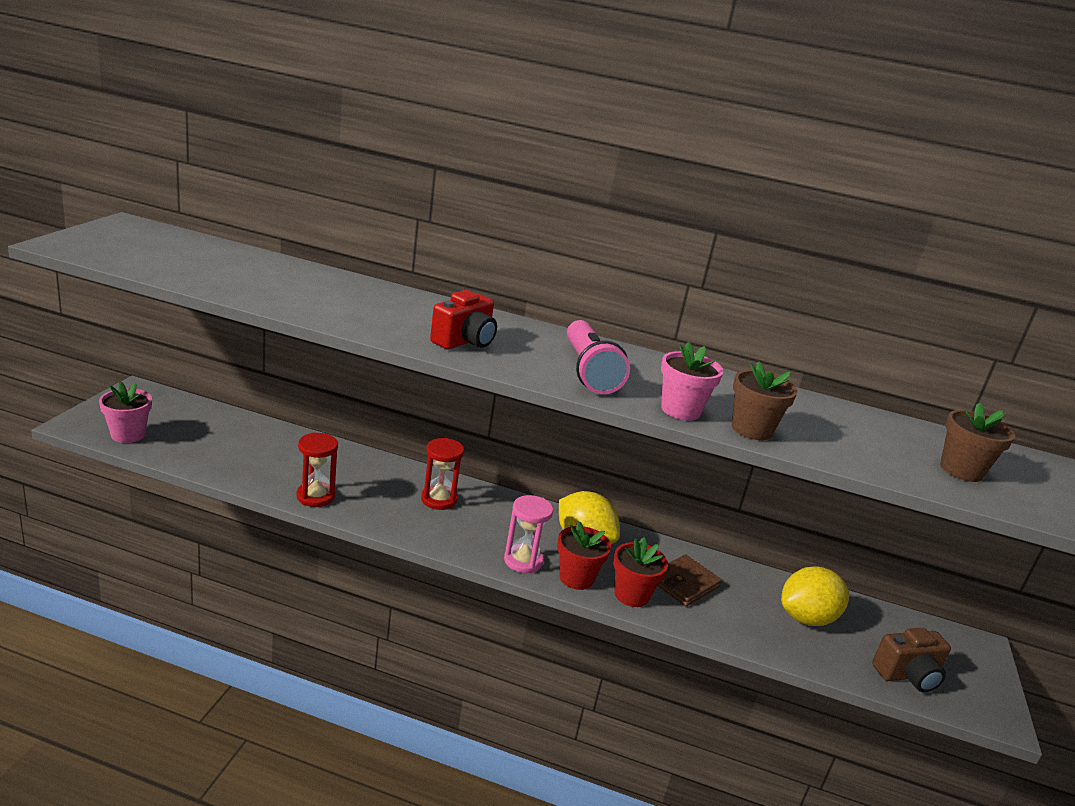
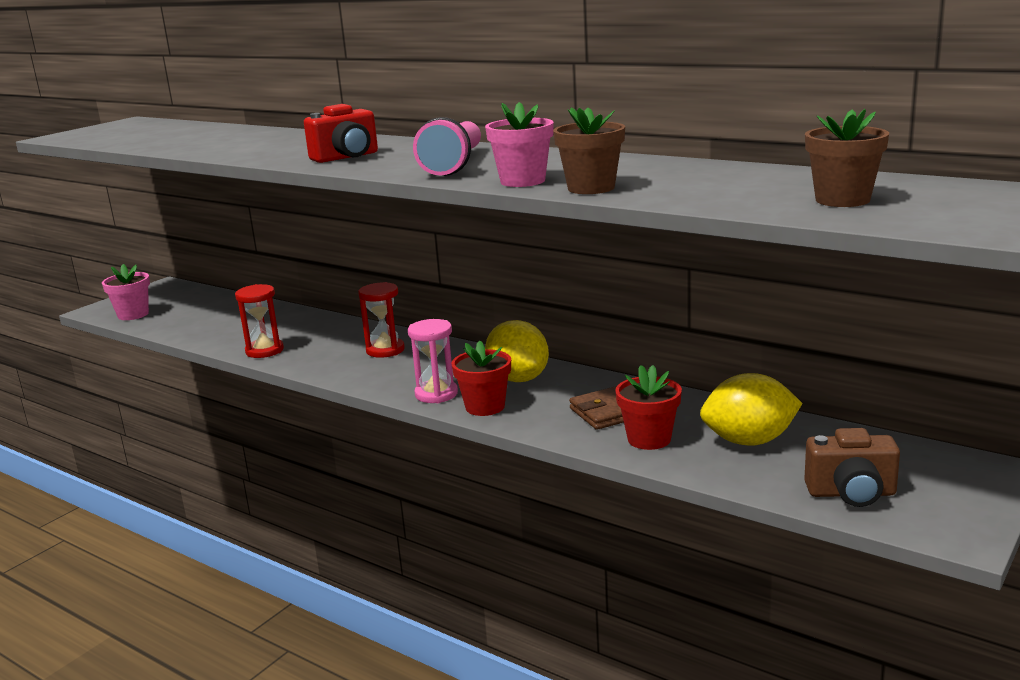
camera: 25 degrees right, 5 degrees down
red flower pot [613,537,668,607] -> red flower pot moved to [615,365,682,450]

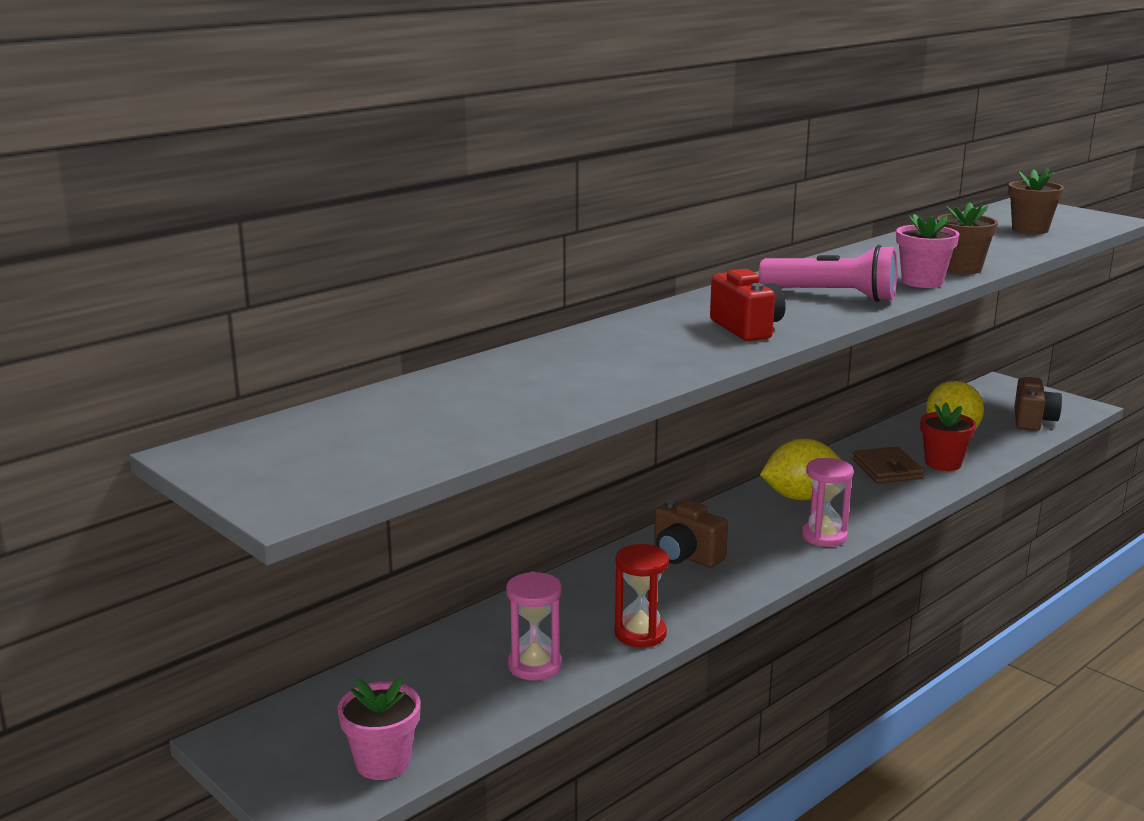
camera: 80 degrees left, 0 degrees up
red hourglass [358,282,405,358] -> brown camera [654,500,728,568]
red flower pot [451,340,511,416] -> none
none -> pink hourglass [506,572,562,681]

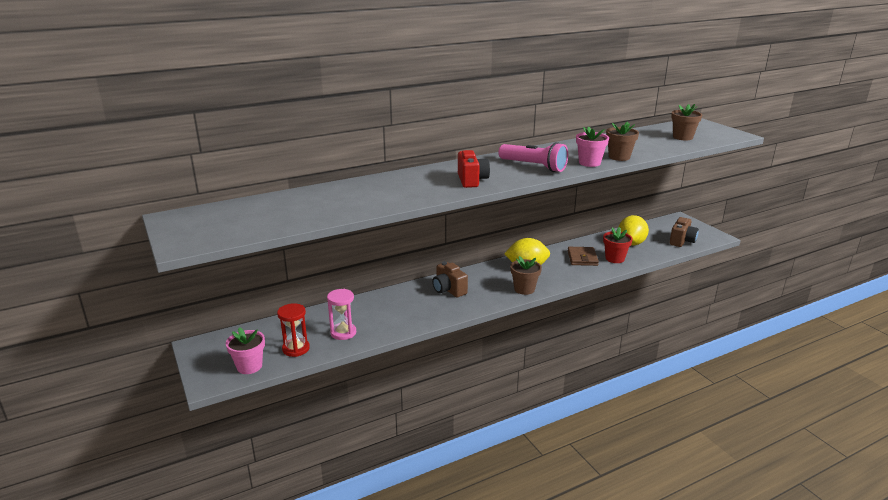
camera: 15 degrees right, 5 degrees up
red hourglass [615,544,669,647] -> red hourglass moved to [277,303,310,357]
pink hourglass [802,458,853,547] -> brown flower pot [510,256,542,295]

